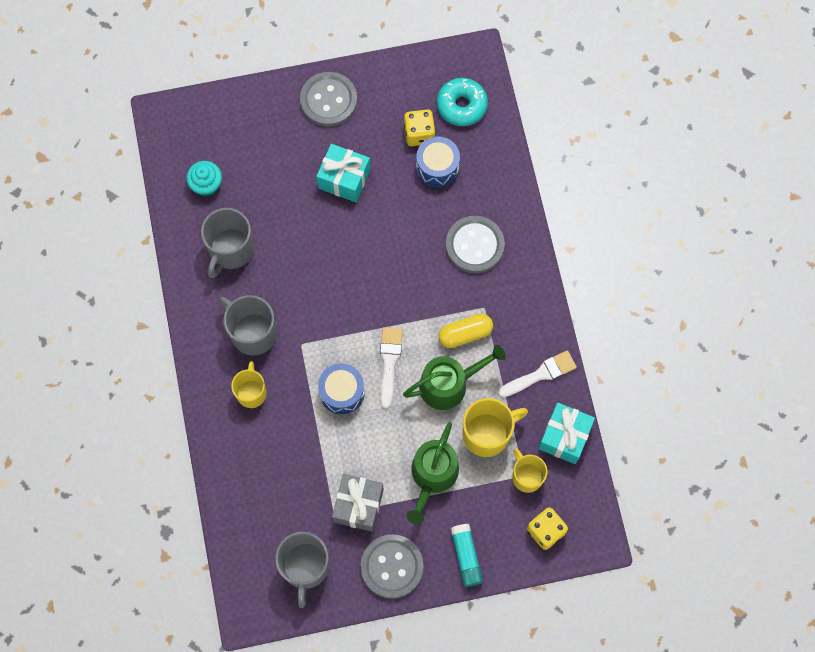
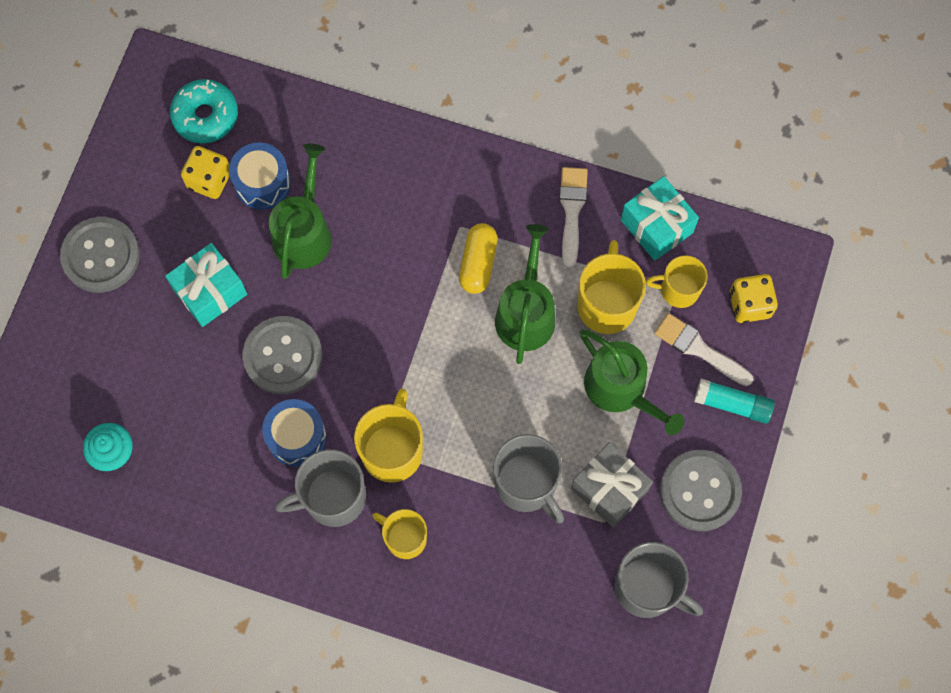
camera: 60 degrees left, 0 degrees up
grey mug [201,208,254,278] -> grey mug moved to [493,434,564,523]
blue drum [318,364,365,414] -> blue drum moved to [262,399,327,467]
white brush [380,327,403,409] -> white brush moved to [654,313,754,386]
grey button [446,216,505,273] -> grey button moved to [242,316,322,394]
none -> green watering can [269,144,332,279]
none -> yellow mug [354,389,423,483]

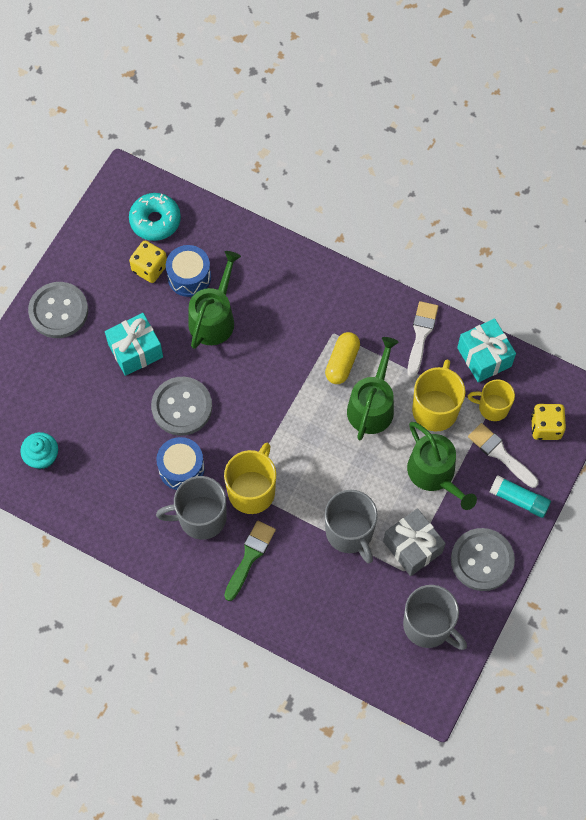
camera: 10 degrees right, 5 degrees down
yellow mug [372,509,427,559] -> green brush [224,521,276,601]

